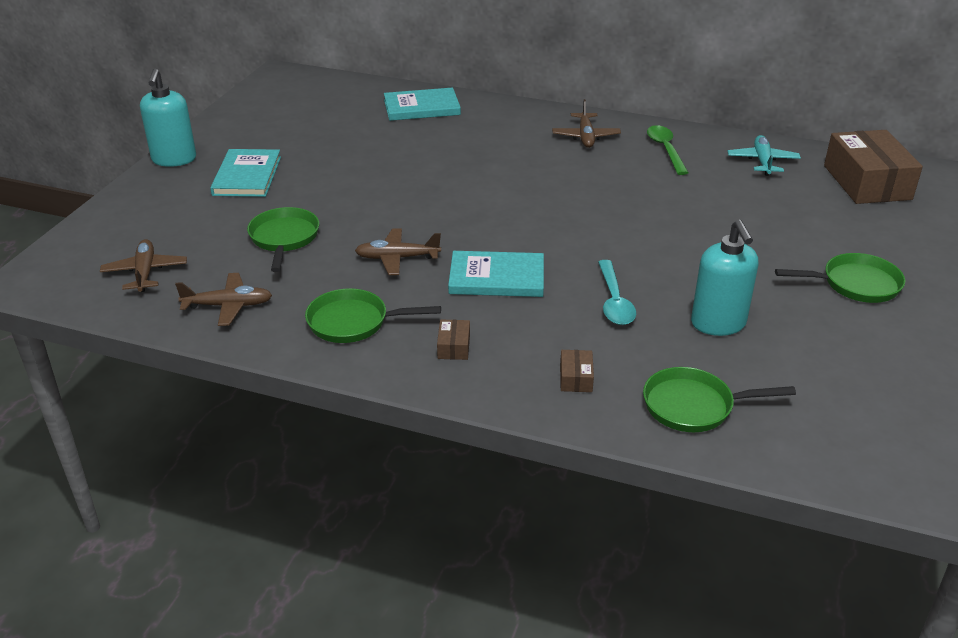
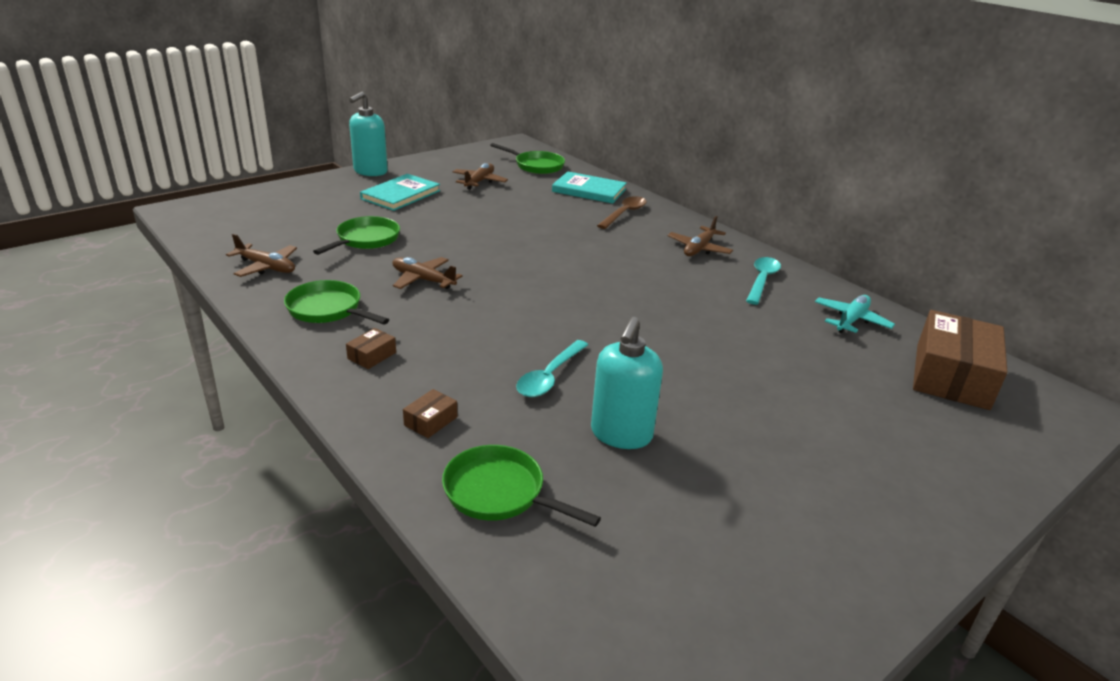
camera: 30 degrees right, 5 degrees down
brown plane [100,239,187,292] -> brown plane moved to [452,163,508,190]
turquoise book [448,251,544,297] -> none
green spoon [647,125,689,175] -> turquoise spoon [746,257,781,305]
green pan [775,253,905,303] -> green pan moved to [490,143,565,174]
none -> brown spoon [597,196,647,229]

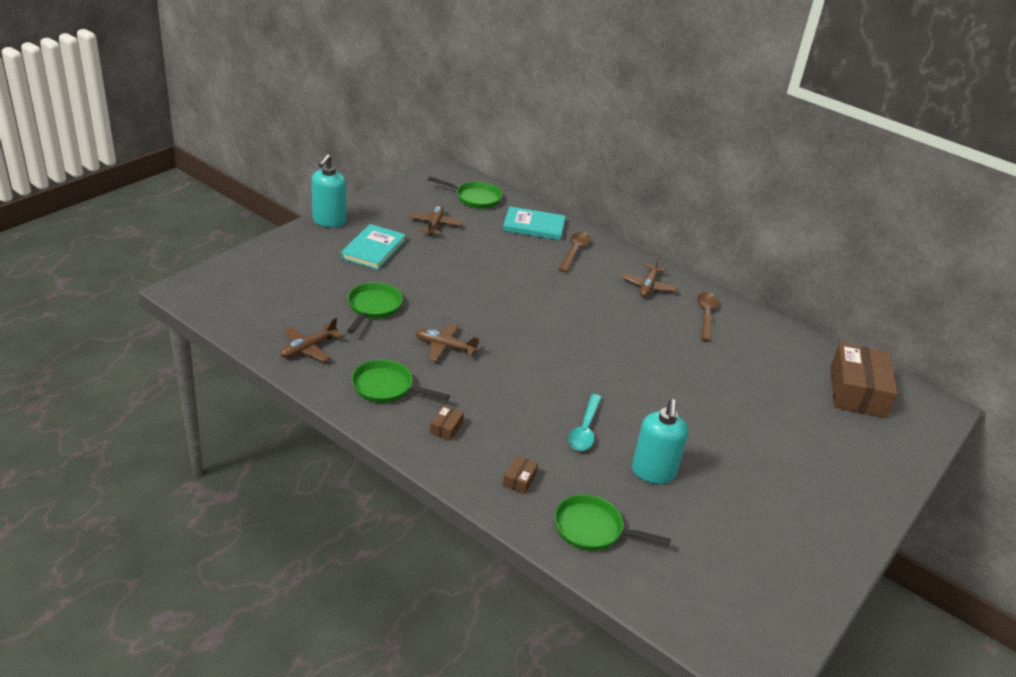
camera: 15 degrees left, 5 degrees up
brown plane [226,234,297,277] -> brown plane turned 120 degrees clockwise [280,318,342,362]
turquoise spoon [746,257,781,305] -> brown spoon [697,292,718,342]
turquoise plane [815,295,895,333] -> none

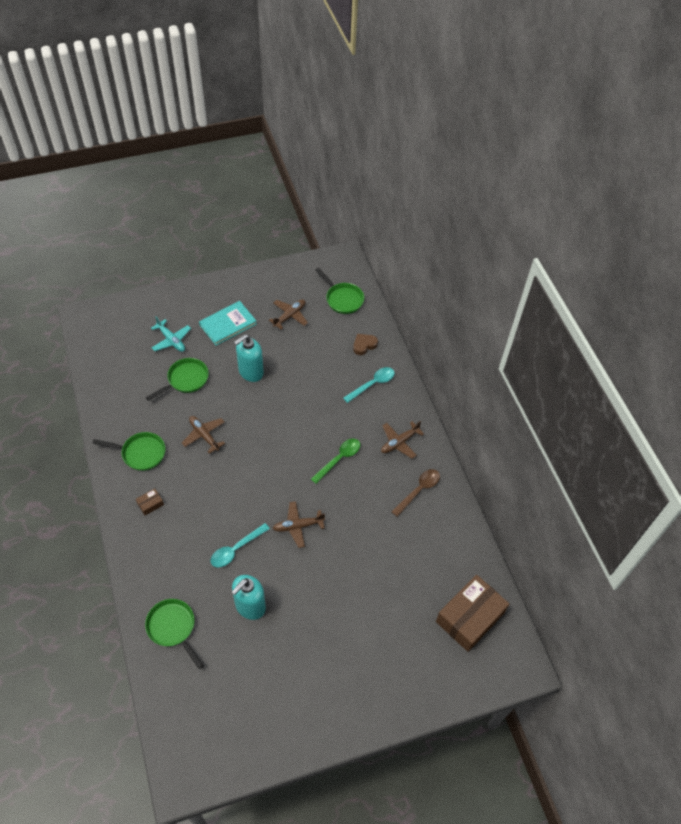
camera: 35 degrees right, 20 degrees up
brown plane [280,318,342,362] -> brown plane moved to [273,501,325,548]
turquoise soap dispenser [312,154,346,227] -> turquoise soap dispenser moved to [234,334,264,382]
green pan [351,359,450,403] -> green pan turned 135 degrees clockwise [92,432,165,471]
turquoise book [503,206,566,240] -> brown heart [353,334,378,355]
brown box [503,456,538,494] -> none
brown spoon [558,232,590,272] -> turquoise spoon [343,367,395,403]
none -> turquoise plane [151,317,191,352]
none -> green spoon [311,439,360,484]

